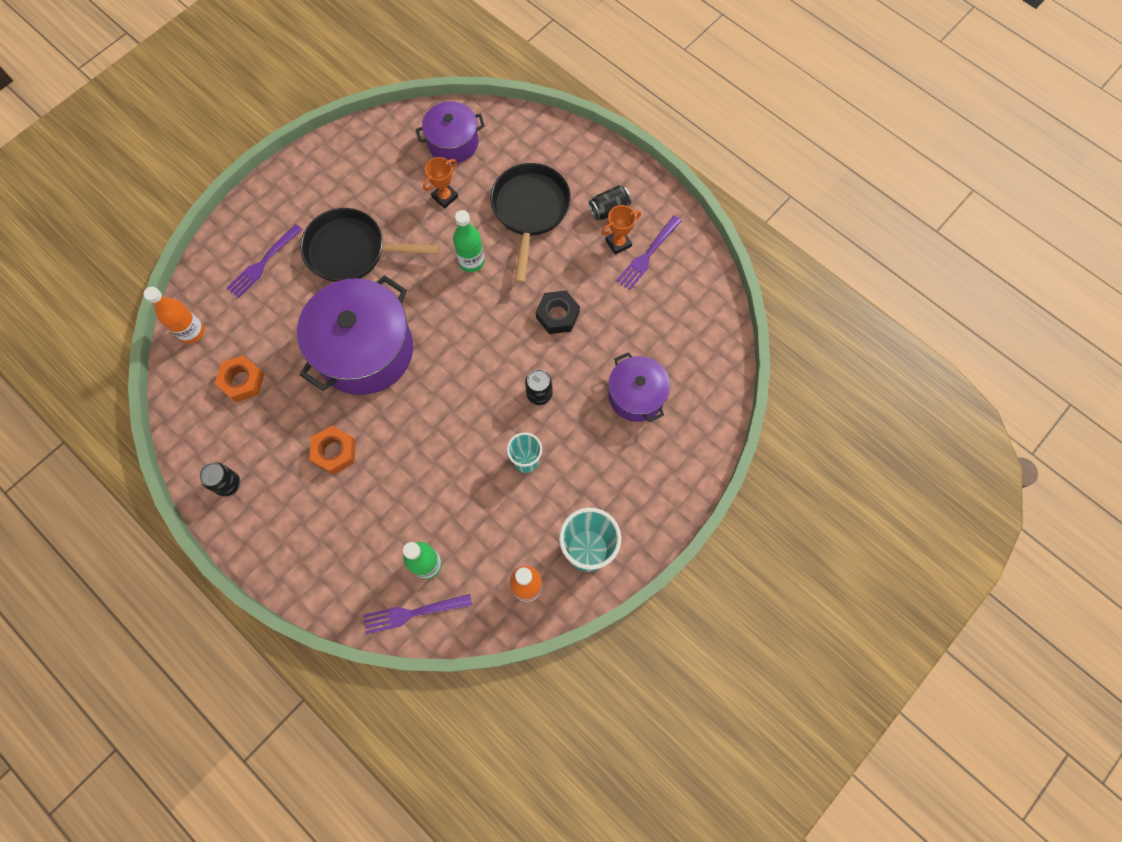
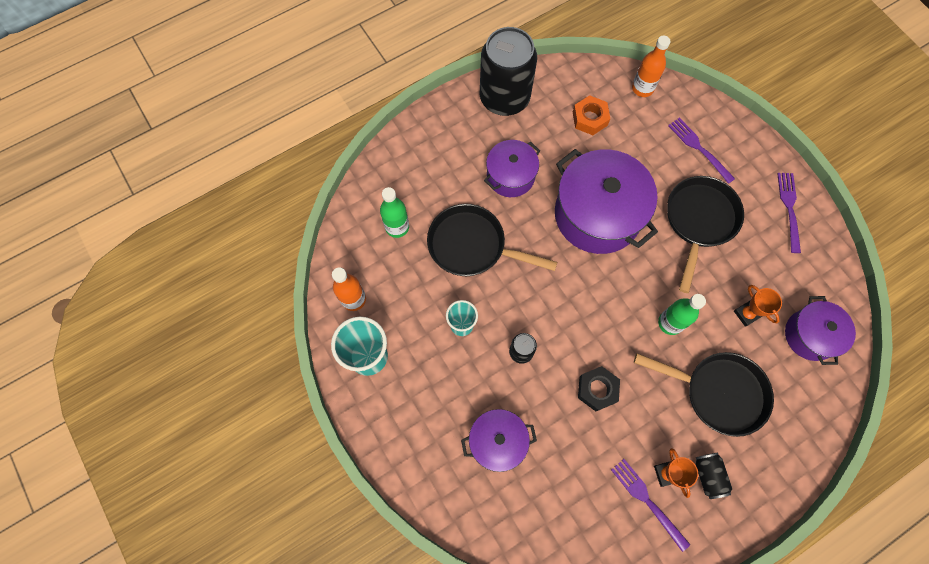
camera: 105 degrees right, 0 degrees up
black can [199,462,240,497] -> black can [480,27,537,116], size x2.37
orange nut [309,426,356,475] -> purple pot [484,140,540,197]
purple fork [363,594,472,634] -> purple fork moved to [777,173,801,253]
none -> black pan [427,204,558,276]

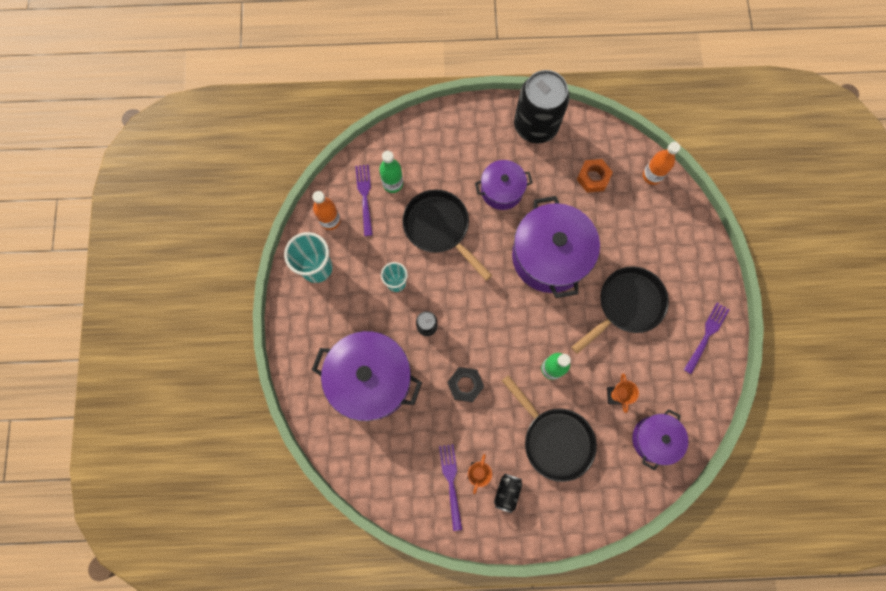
camera: 30 degrees right, 5 degrees up
purple pot [461,409,537,472] -> purple pot [312,331,422,421], size x1.76
purple fork [668,118,735,184] -> purple fork moved to [355,165,373,236]

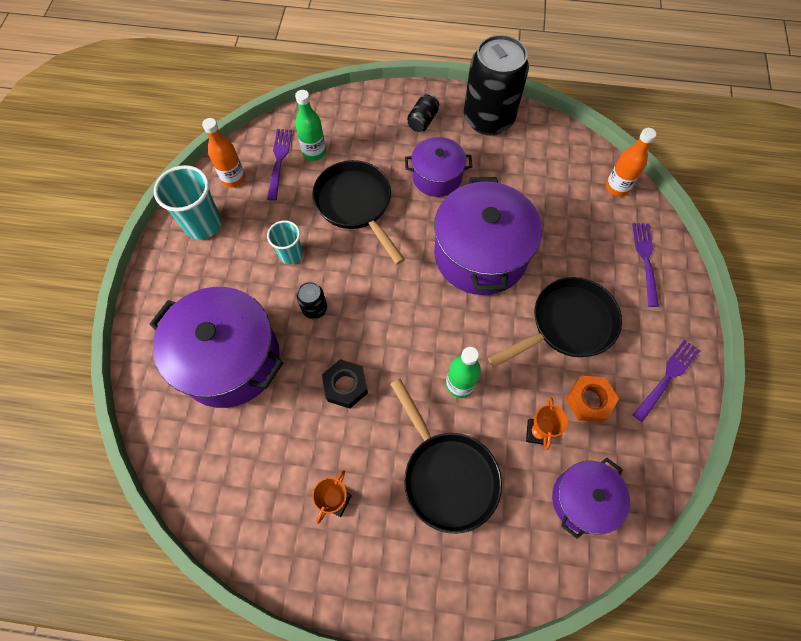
camera: 10 degrees right, 10 degrees down
purple fork [439,444,462,531] -> purple fork moved to [632,223,659,307]
black can [494,473,522,513] -> black can moved to [407,93,439,132]
orange nut [577,159,613,193] -> orange nut moved to [566,376,619,422]

